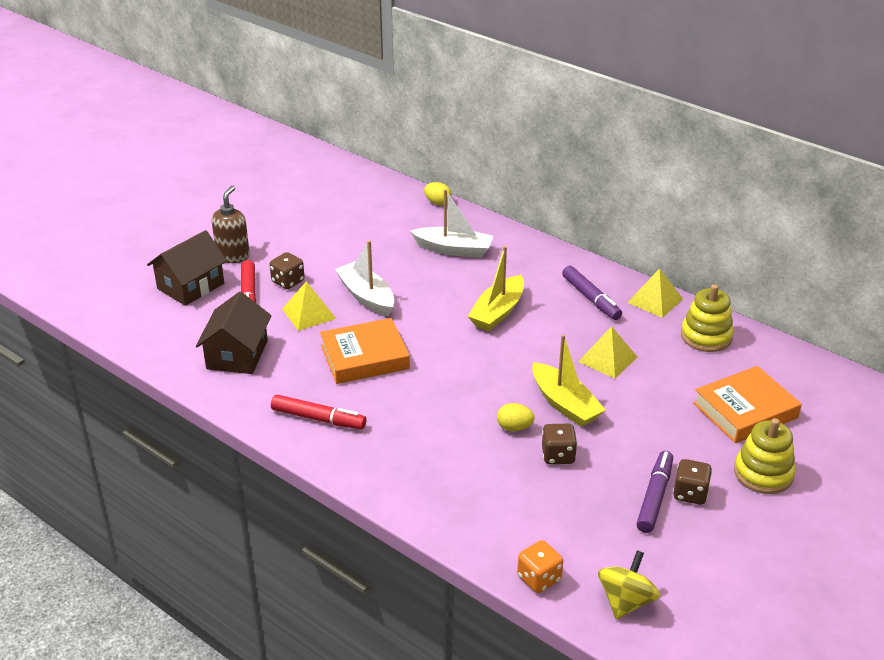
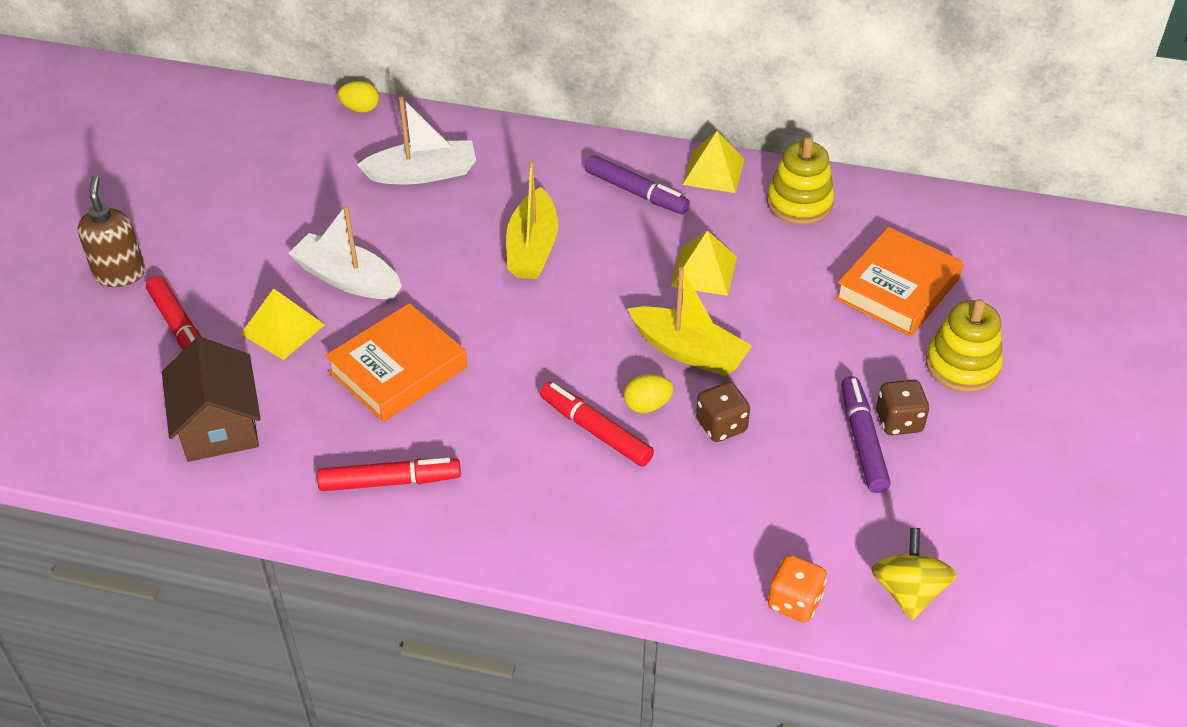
camera: 25 degrees left, 10 degrees up
brown house [147,230,227,306] -> none
brown dice [270,252,305,289] -> none
none -> red marker [540,382,654,467]

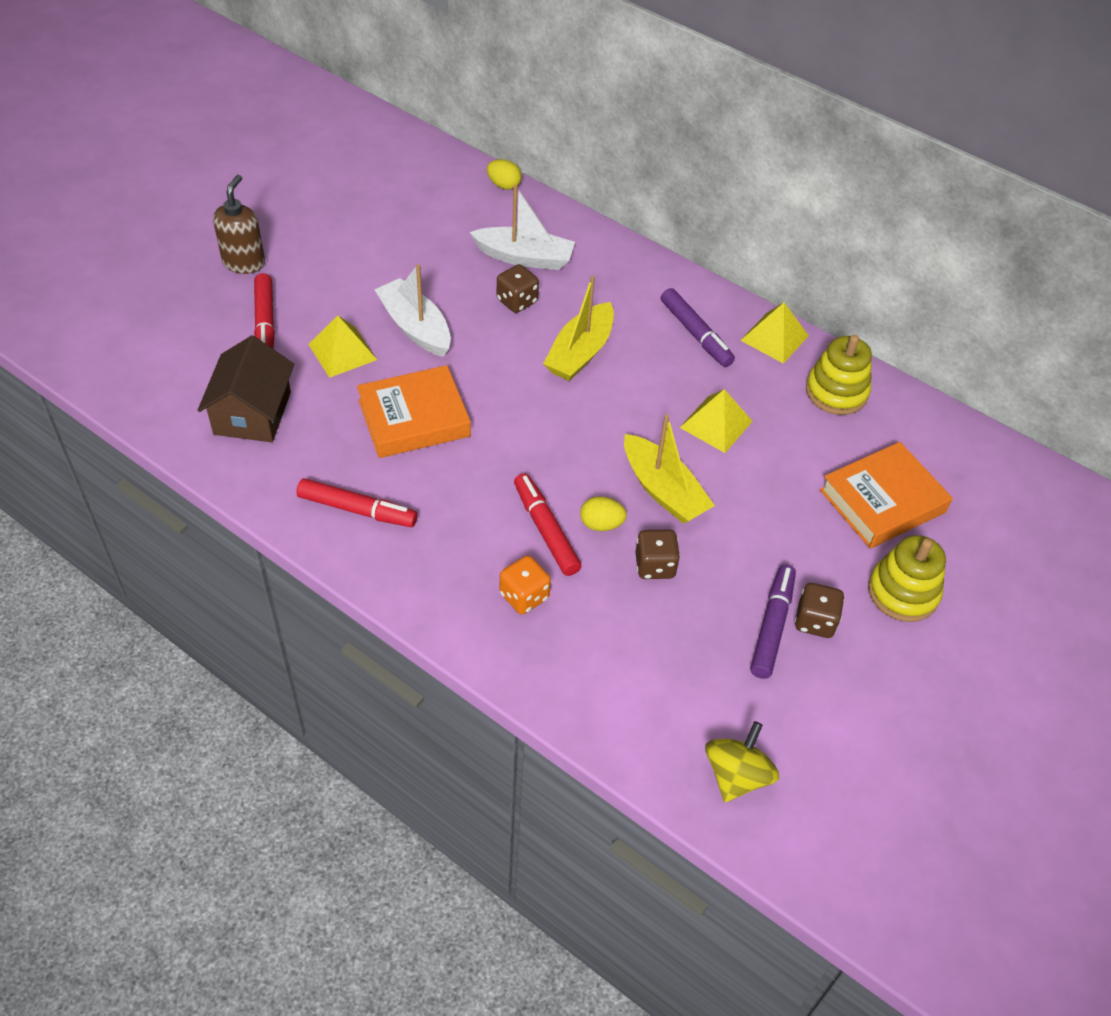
camera: 20 degrees right, 5 degrees up
orange dice [768,555,827,623] -> orange dice moved to [500,556,551,614]
none -> brown dice [497,264,539,313]

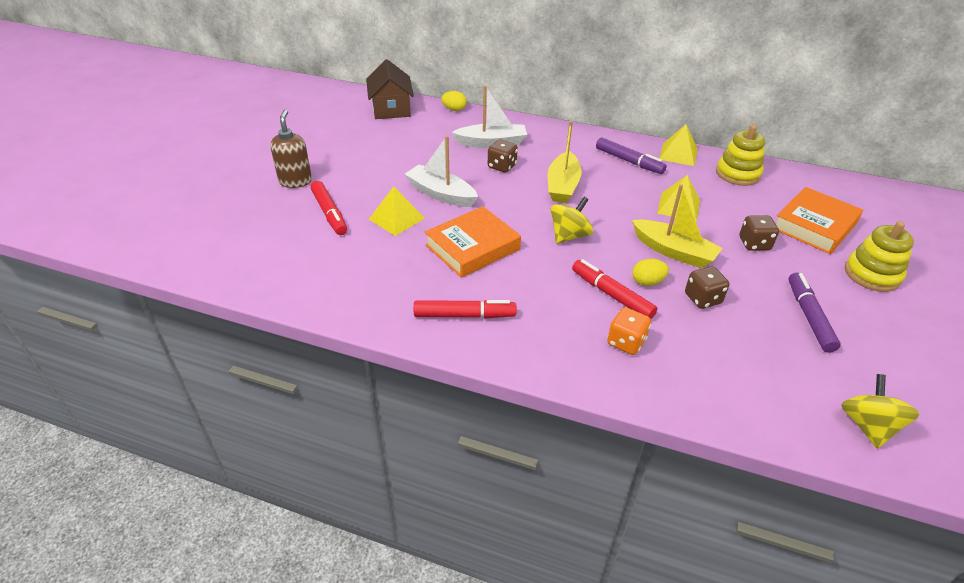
camera: 15 degrees left, 10 degrees down
brown house [198,335,294,443] -> brown house moved to [366,59,414,119]
brown dice [795,583,844,638] -> brown dice moved to [739,215,779,251]
none -> yellow spinning top [550,197,593,244]

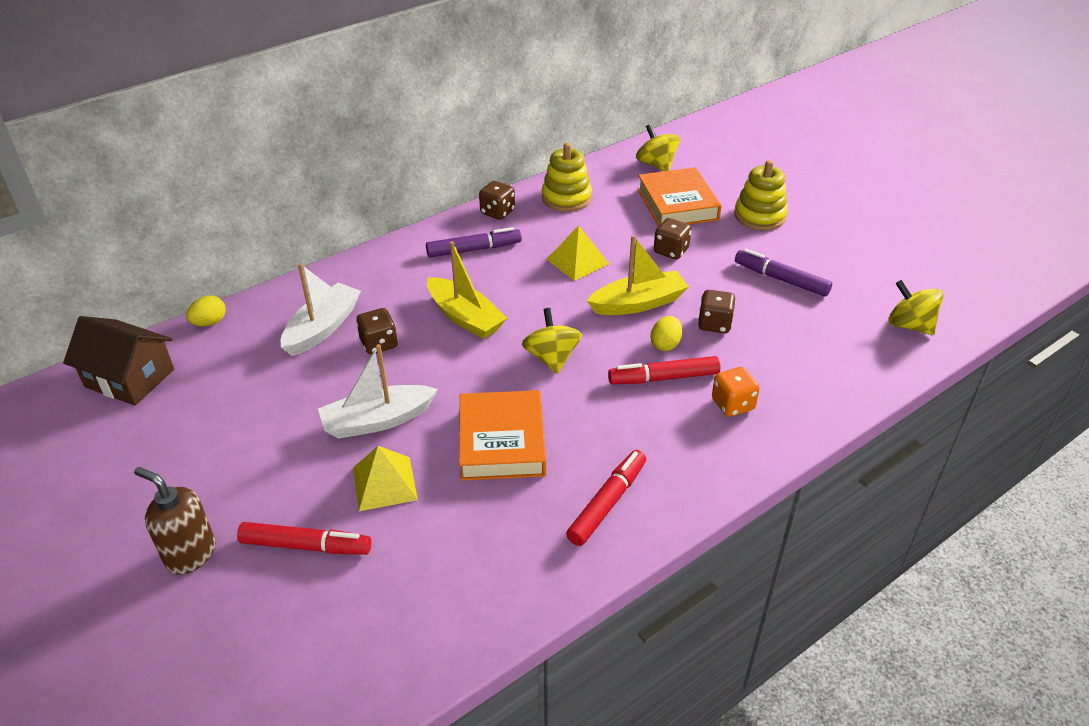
camera: 55 degrees left, 0 degrees up
yellow pyramid [659,124,698,166] -> brown dice [479,181,515,220]
none -> yellow spinning top [636,124,680,171]

